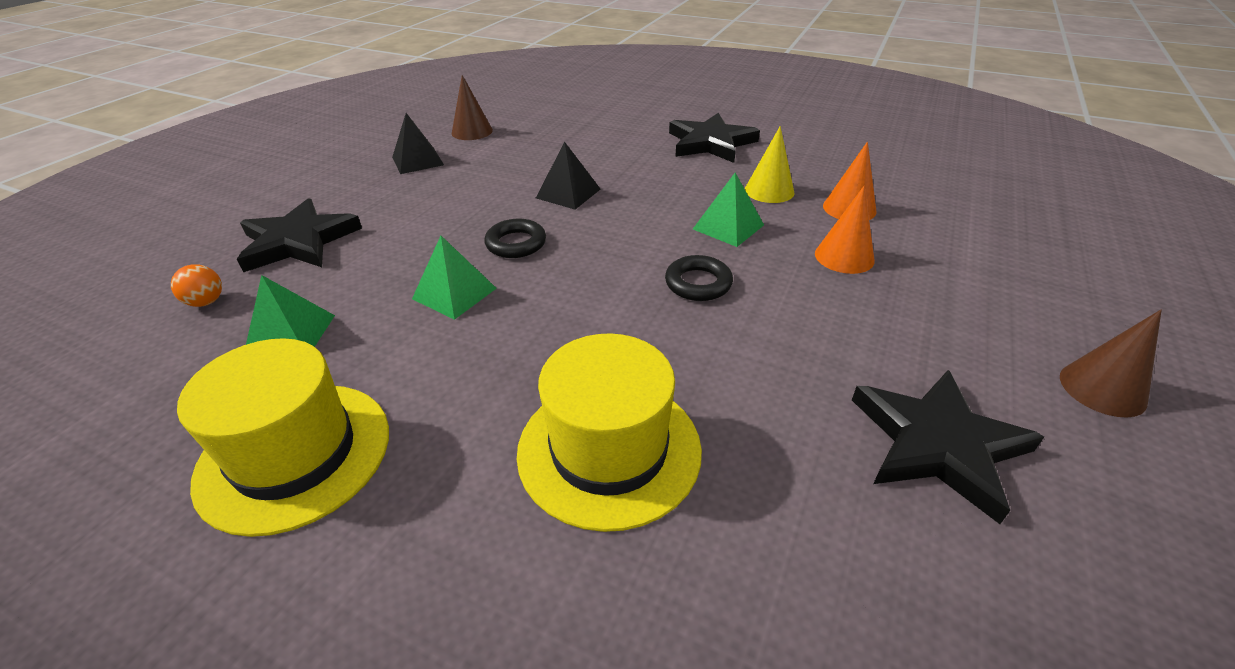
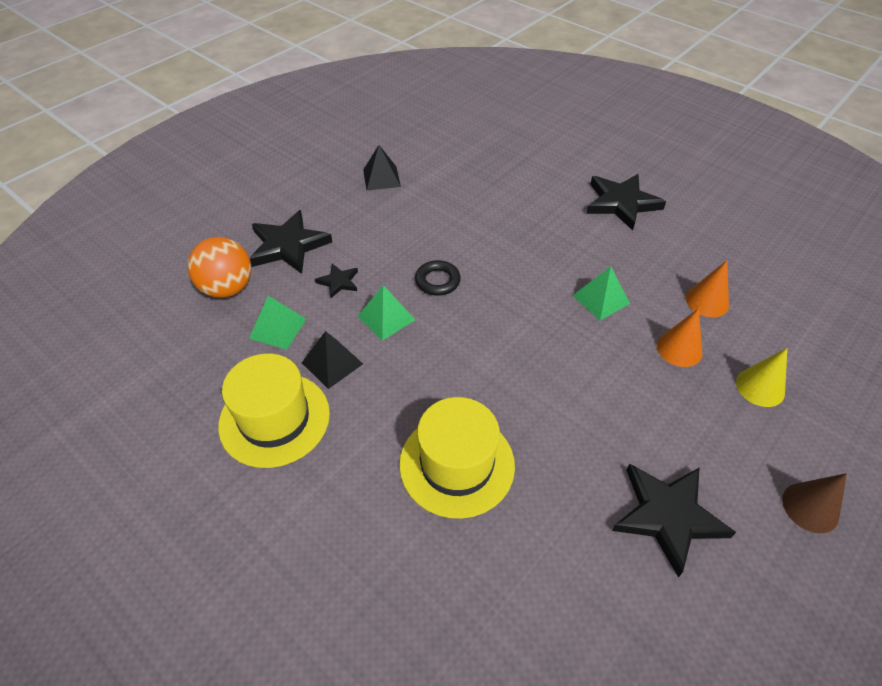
camera: 15 degrees right, 10 degrees up
orange ball [171,264,222,307] -> orange ball [187,237,252,298], size x2.11
brown cone [452,75,493,140] -> none
black pyramid [536,142,600,210] -> black pyramid moved to [302,331,363,389]
black ring [665,255,733,301] -> none
yellow cone [745,126,794,203] -> yellow cone moved to [736,348,787,407]
none -> black star [315,263,358,298]

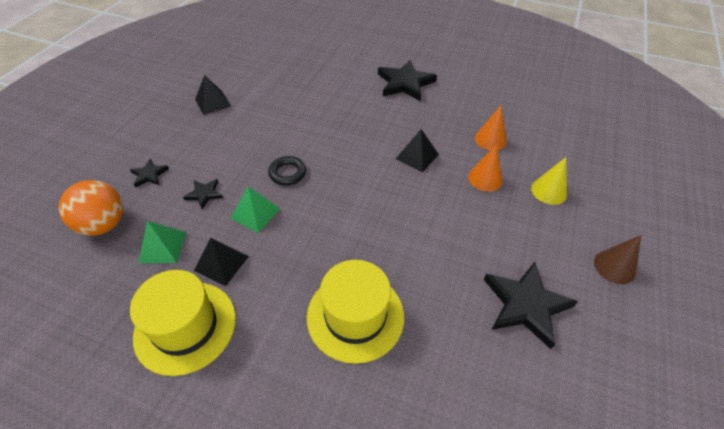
camera: 20 degrees left, 0 degrees up
black star [250,210,332,274] -> black star [130,158,169,188], size x0.50
green pyramid [572,266,630,321] -> black pyramid [396,129,439,173]

